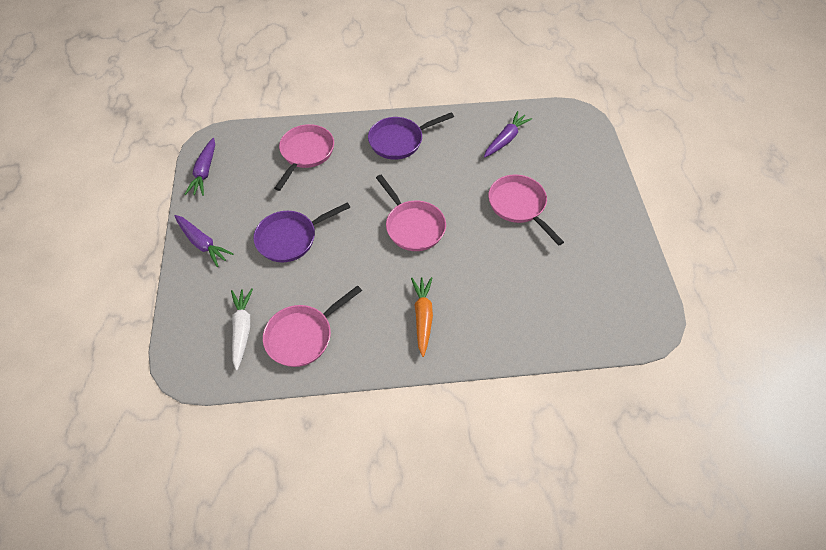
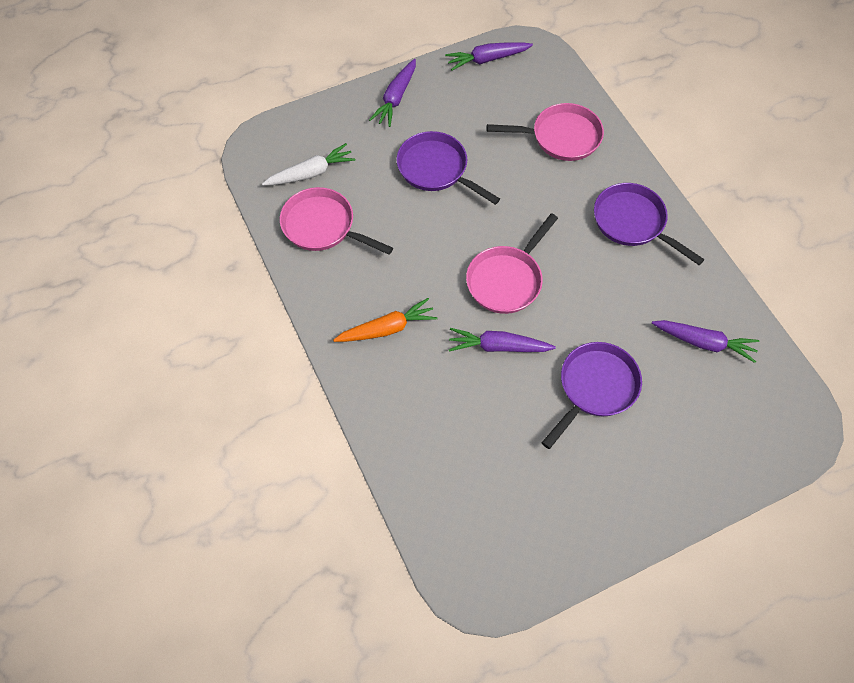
camera: 70 degrees right, 5 degrees up
pink pan [488,175,564,246] -> purple pan [542,342,642,449]
none -> purple carrot [449,328,556,352]

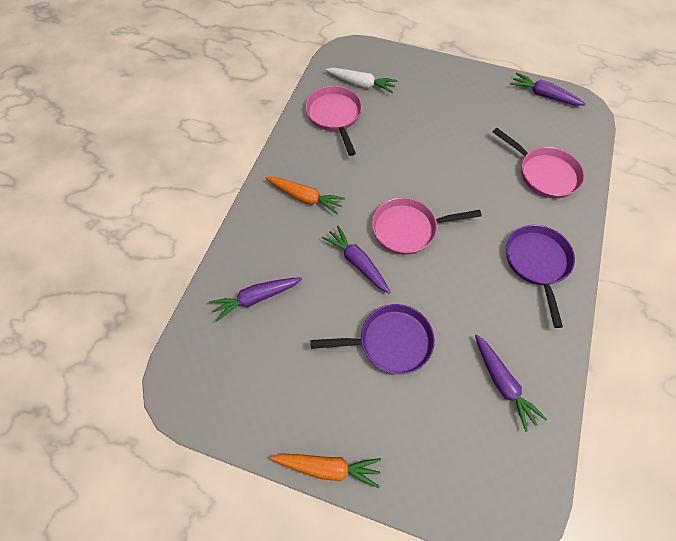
camera: 45 degrees right, 0 degrees up
purple carrot [369,59,416,127] -> purple carrot moved to [209,277,302,322]
purple pan [397,131,500,205] -> none
none -> orange carrot [270,454,381,488]

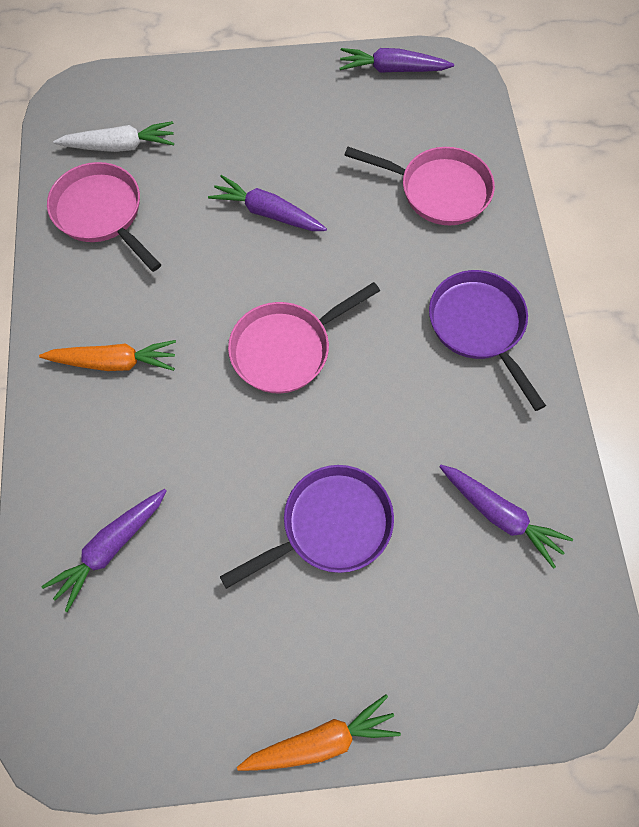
camera: 25 degrees left, 5 degrees up
purple carrot [322,225,391,294] -> purple carrot moved to [208,175,327,231]

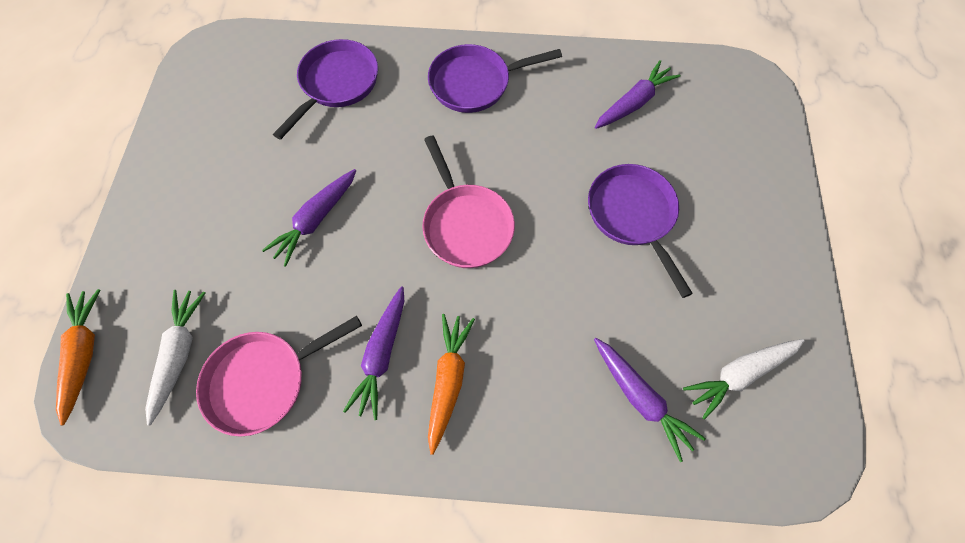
camera: 80 degrees left, 0 degrees up
orange carrot [237,694,401,771] -> orange carrot moved to [56,289,100,425]
purple carrot [339,48,454,73] -> purple carrot moved to [343,286,404,420]
pink pan [344,147,495,225] -> purple pan [273,39,378,140]
none -> white carrot [683,339,805,420]

